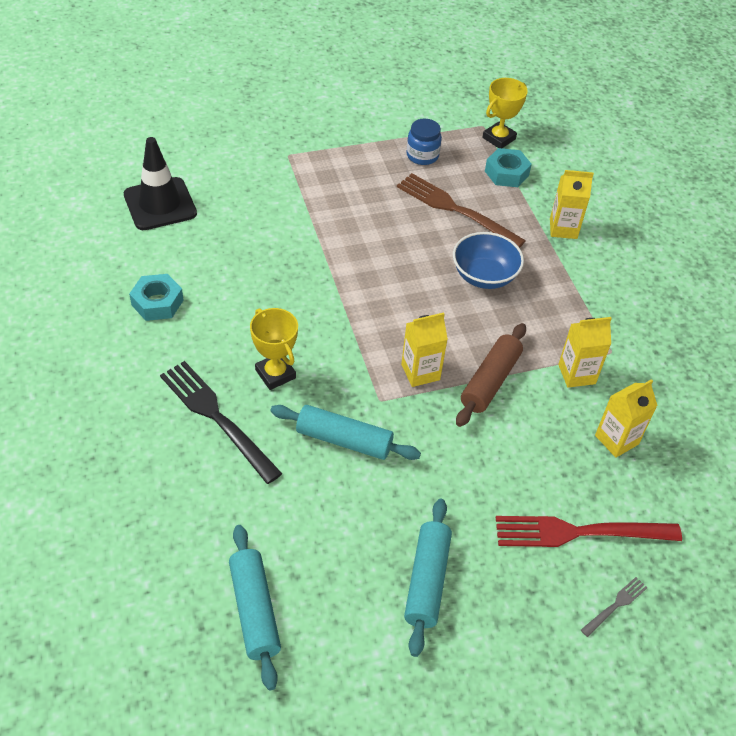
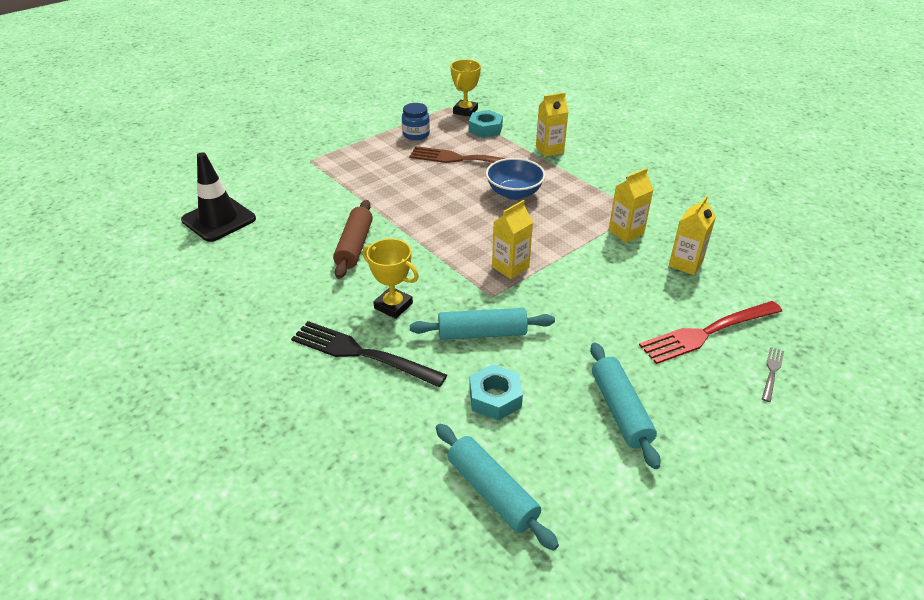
camera: 20 degrees left, 10 degrees down
turquoise nut [129,274,183,321] -> turquoise nut moved to [469,364,523,421]
brown rolling pin [456,323,526,427] -> brown rolling pin moved to [333,200,373,279]

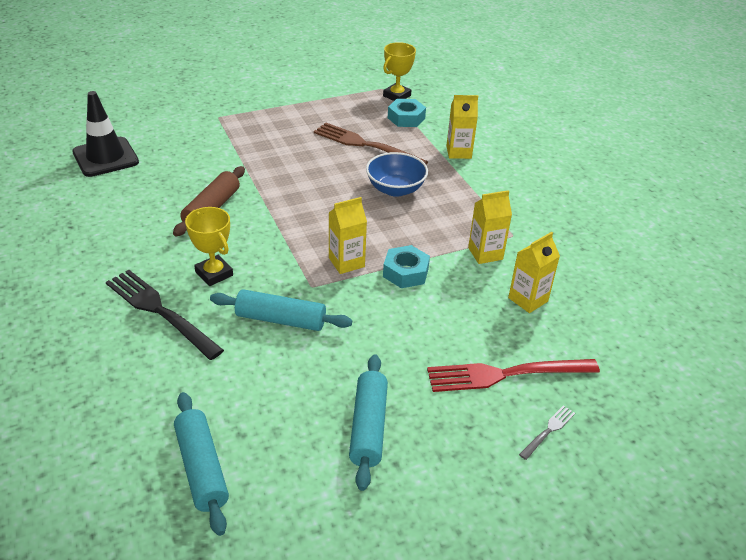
camera: 15 degrees right, 0 degrees up
blue jar [402,103,430,140] -> none
turquoise nut [469,364,523,421] -> turquoise nut moved to [383,245,430,288]

